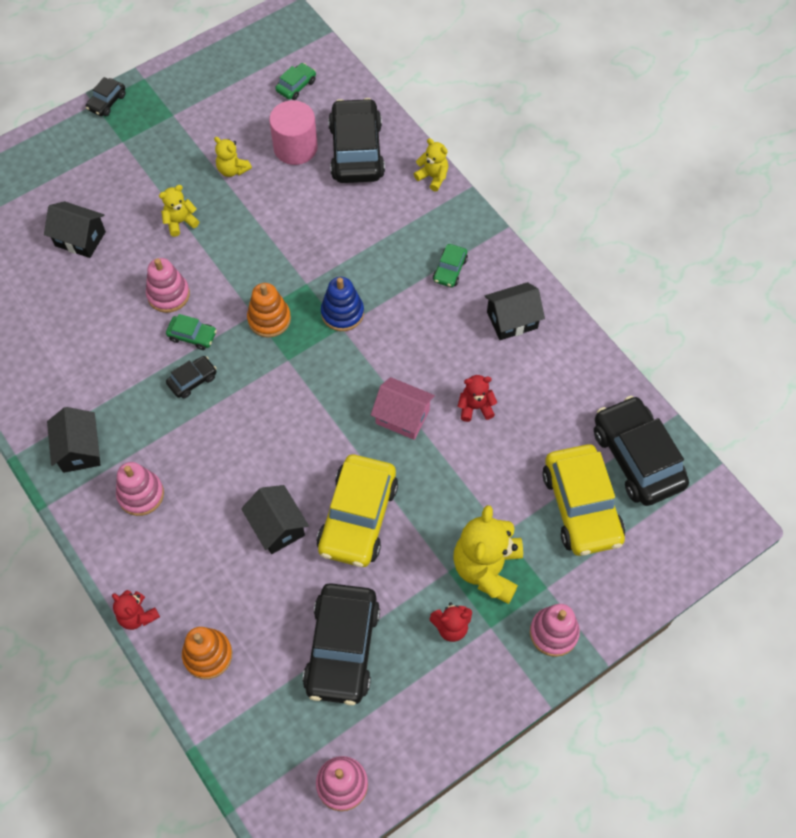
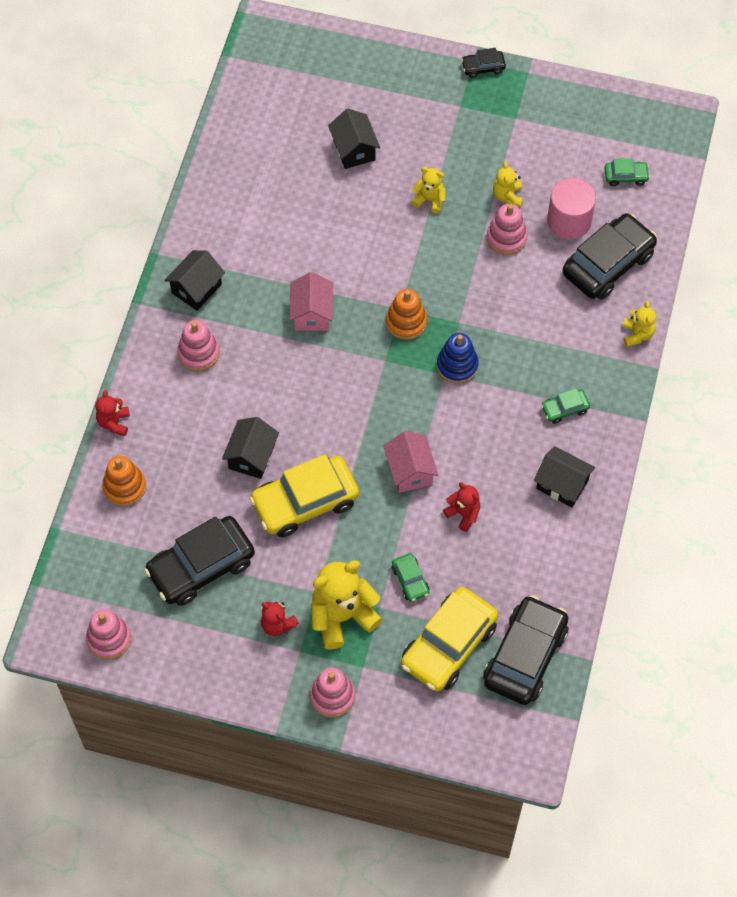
camera: 50 degrees right, 0 degrees up
pink stacking toy [146,258,190,313] -> pink stacking toy moved to [487,204,527,255]
green car [166,314,217,350] -> green car moved to [392,553,430,602]
black car [166,356,217,399] -> pink house [290,272,333,331]

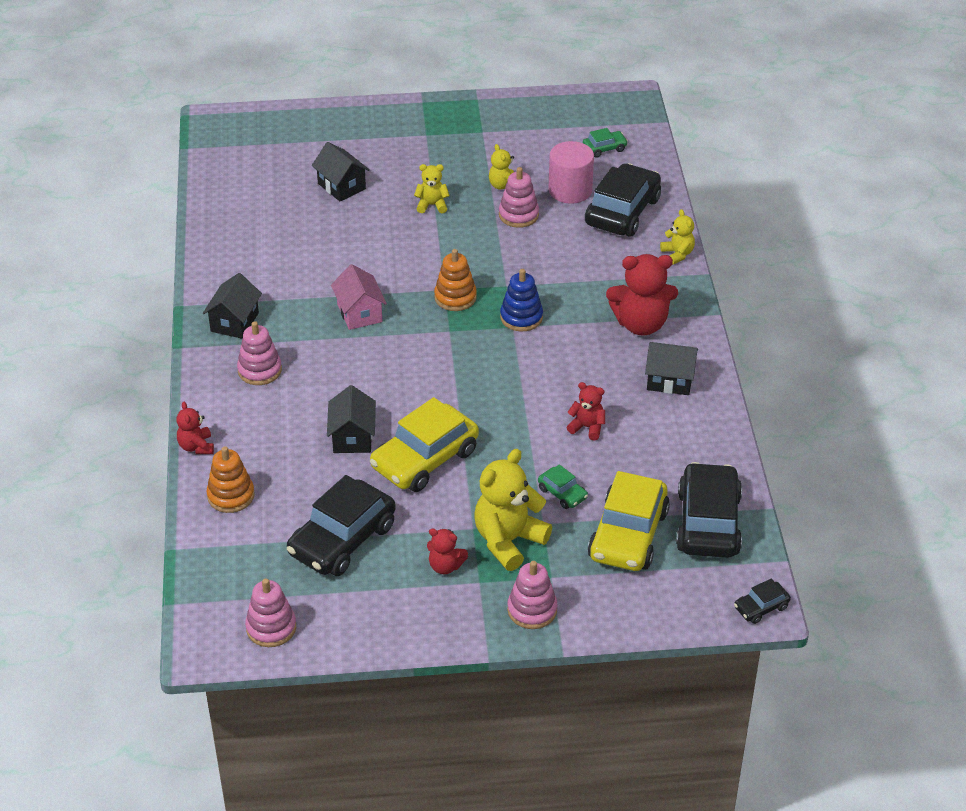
camera: 20 degrees left, 20 degrees down
pink house [383,431,438,493] -> none
black car [461,48,506,78] -> black car moved to [734,579,791,624]
green car [541,388,590,424] -> red teddy bear [606,254,678,336]

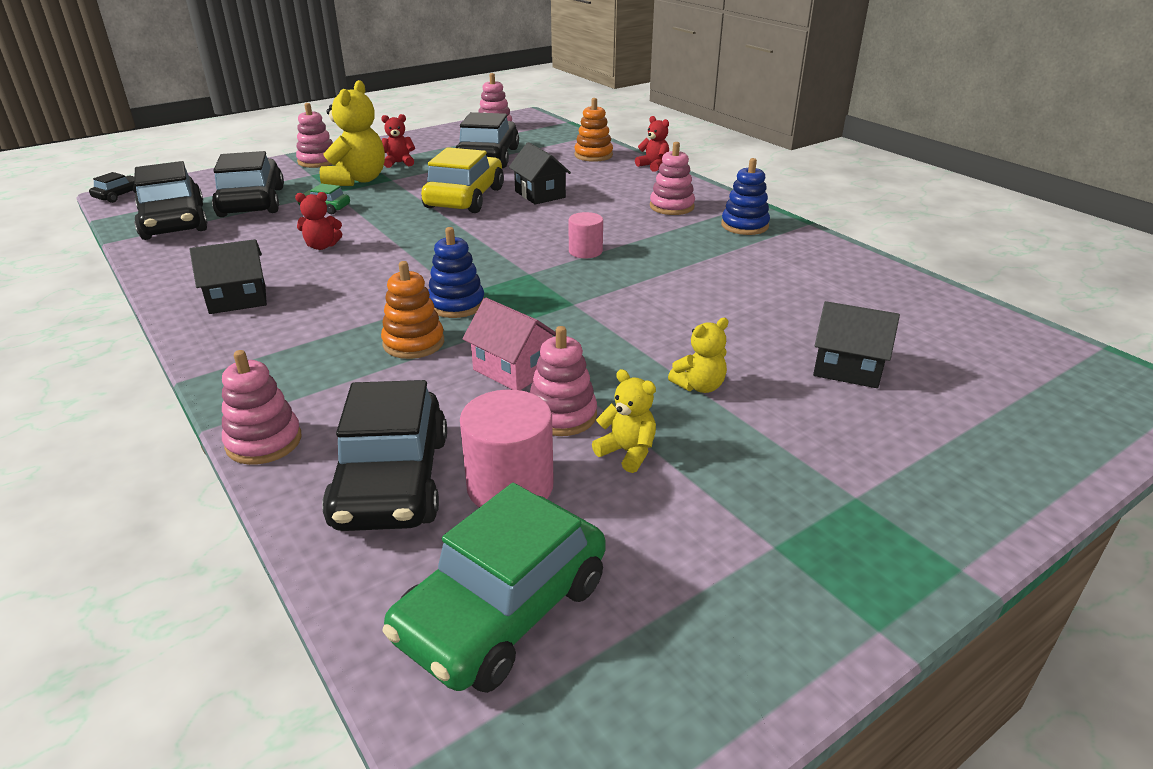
camera: 150 degrees right, 10 degrees down
black house [203,273,262,339] -> blue stacking toy [721,158,770,235]
pink house [331,264,387,330] -> pink house moved to [462,298,556,390]
orange stacking toy [434,249,477,311] -> orange stacking toy moved to [381,261,444,359]
green car [583,128,628,158] -> green car [383,483,606,693], size x2.17
yellow car [588,471,670,571] -> black car [212,151,284,217]
red teddy bear [606,254,678,336] -> none
yellow teddy bear [660,209,695,265] -> pink stacking toy [222,350,301,465]
none -> pink cylinder [569,212,603,258]

